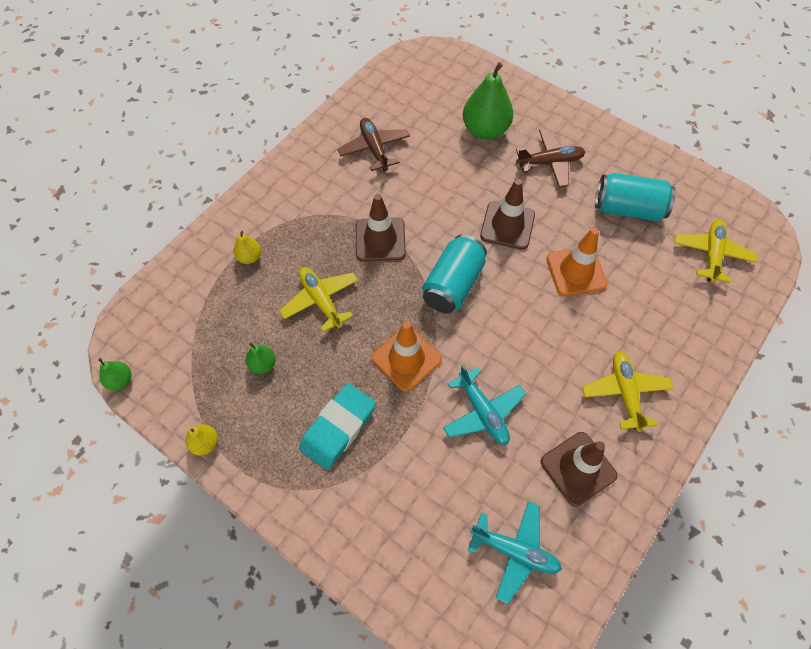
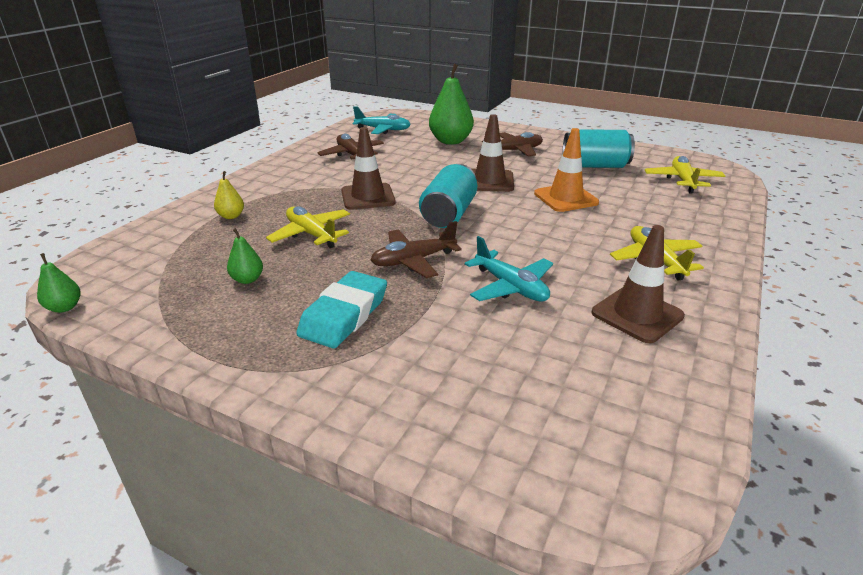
camera: 10 degrees left, 30 degrees down
yellow pear [186,424,218,456] -> none
orange traffic cone [372,321,442,392] -> brown plane [371,221,462,278]
turquoise plane [467,501,562,604] -> turquoise plane moved to [353,106,411,134]

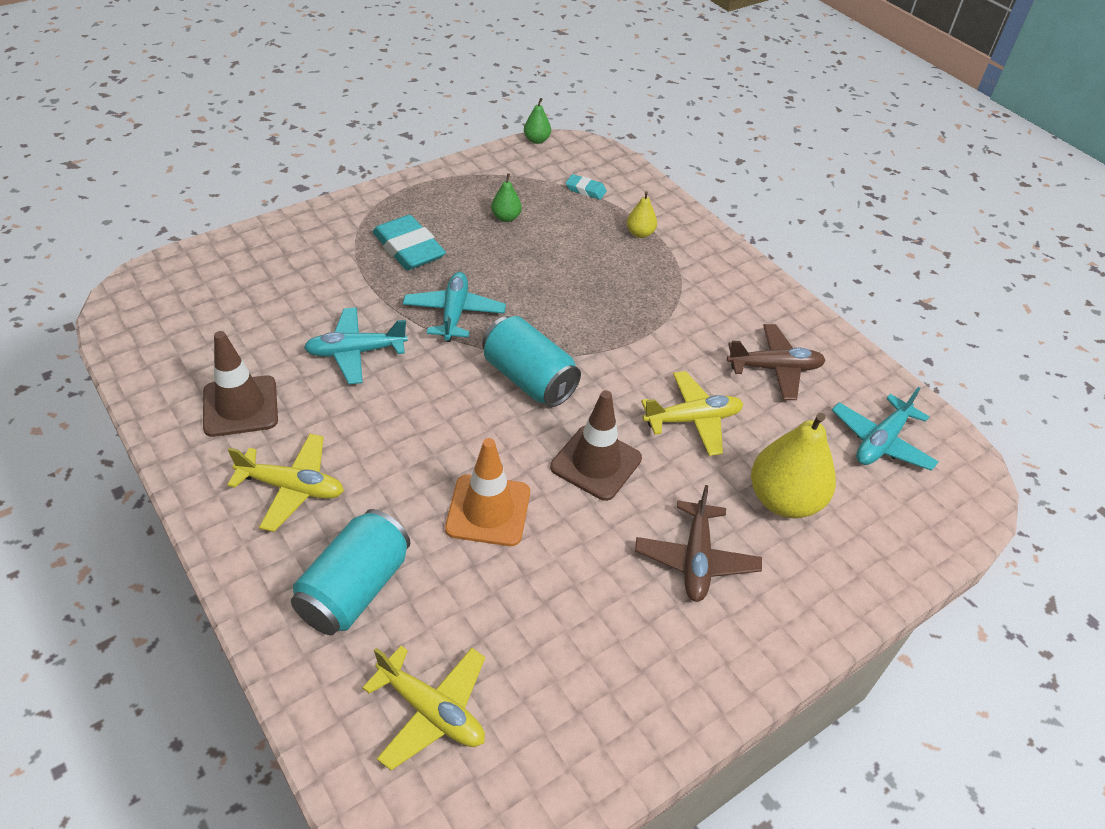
camera: 115 degrees right, 15 degrees up
yellow plane [266,206,350,248] -> yellow plane moved to [641,371,743,456]
brown traffic cone [341,127,396,210] -> none
brown plane [371,221,462,278] -> turquoise plane [403,272,506,342]
green pear [429,63,474,145] -> yellow pear [751,413,836,518]
turquoise can [563,129,635,168] -> turquoise can moved to [291,509,410,635]
none -> turquoise eraser [566,174,607,200]

